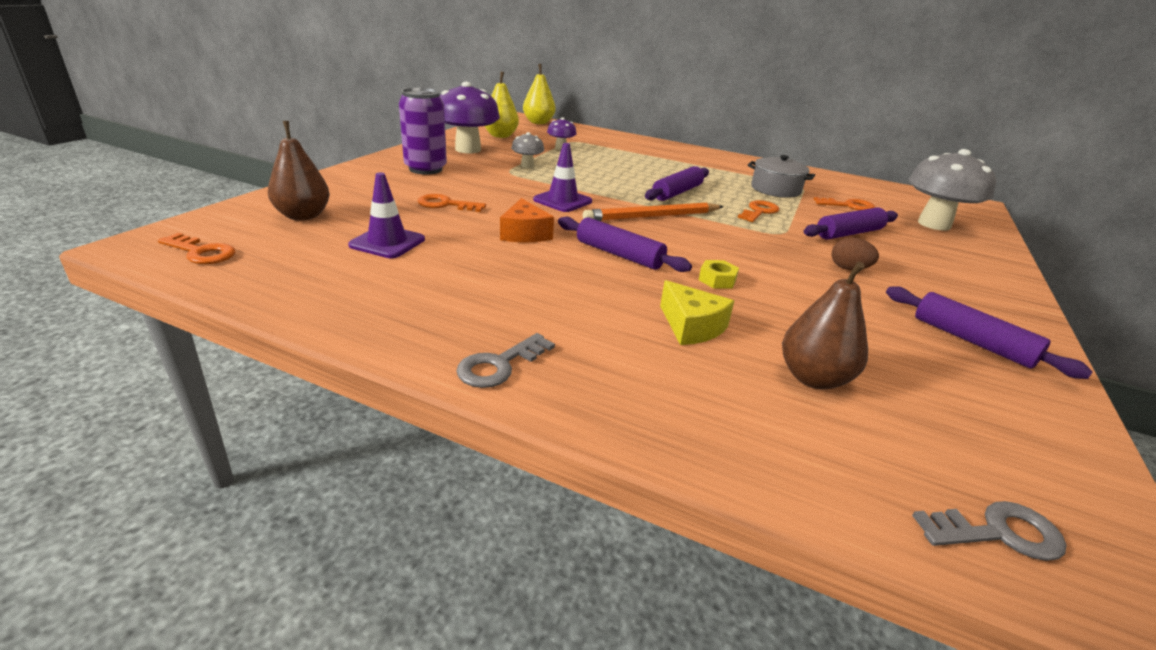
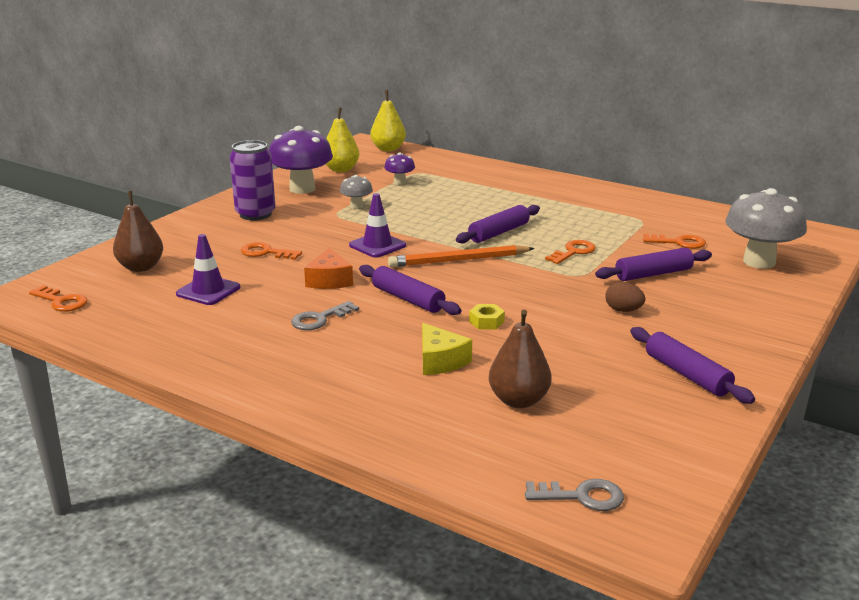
camera: 10 degrees right, 5 degrees down
grey key [456,333,555,388] -> grey key moved to [291,301,359,330]
grey pot [748,155,815,198] -> none

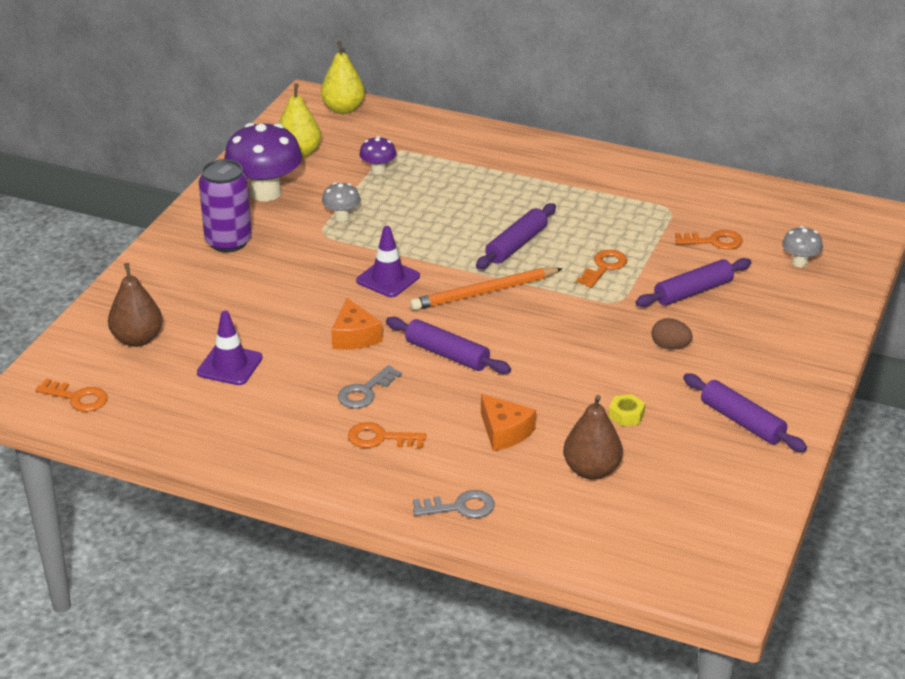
camera: 10 degrees left, 10 degrees up
orange key [241,242,302,260] -> orange key moved to [348,422,426,448]
yellow cheese [422,323,472,375] -> orange cheese [481,394,536,451]
yellow nut [469,304,505,329] -> yellow nut moved to [608,394,645,426]
grey key [525,479,624,511] -> grey key moved to [413,490,495,518]
grey mushroom [725,188,807,269] -> grey mushroom [782,226,823,267], size x0.49

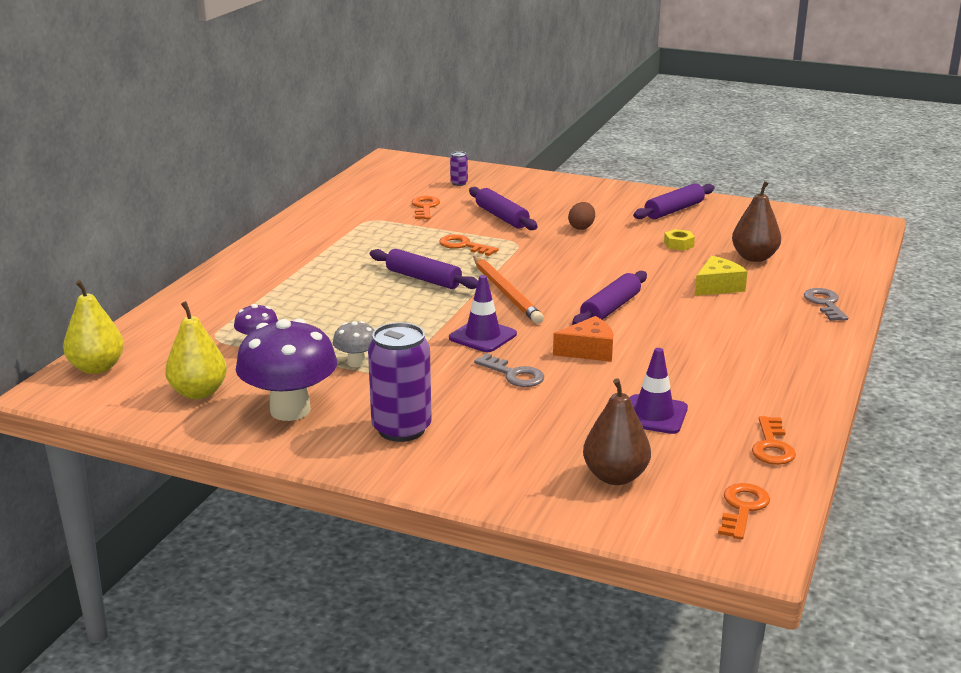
camera: 90 degrees left, 10 degrees down
grey key [338,365,402,409] -> grey key moved to [474,353,544,387]
orange key [348,422,426,448] -> orange key moved to [752,416,796,465]
orange cheese [481,394,536,451] -> yellow cheese [695,256,748,296]
grey mushroom [782,226,823,267] -> purple can [450,151,468,186]

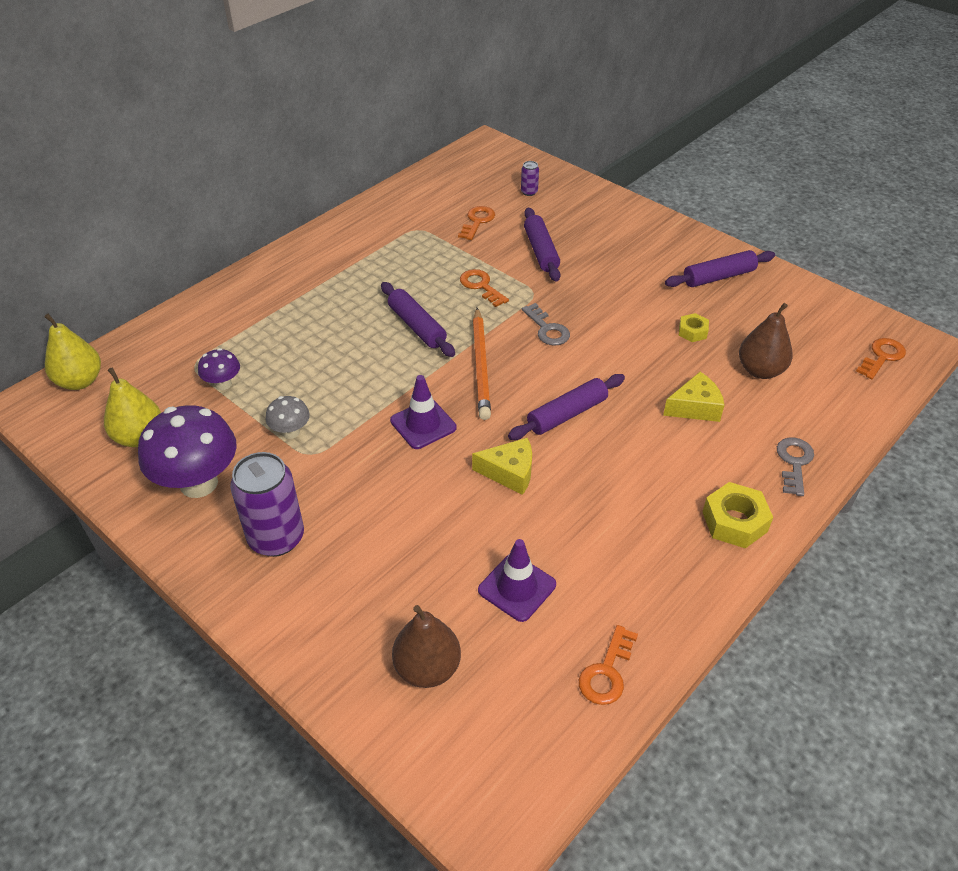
camera: 20 degrees right, 20 degrees up
grey key [474,353,544,387] -> grey key moved to [522,303,570,346]
orange cheese [553,316,613,362] -> yellow cheese [472,438,532,495]
brown egg [568,202,595,230] -> none
orange key [718,483,770,540] -> orange key moved to [856,338,906,379]
none -> yellow nut [703,482,773,549]

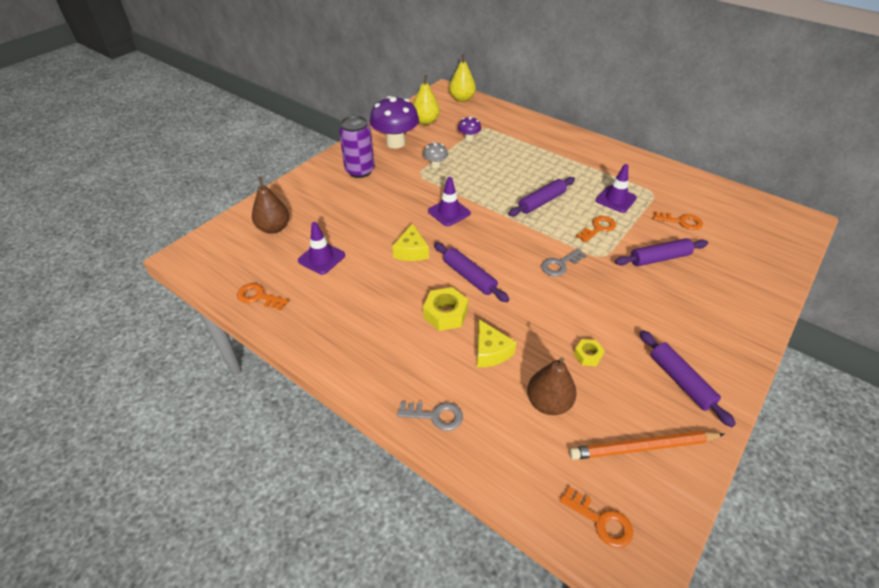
camera: 85 degrees right, 0 degrees up
orange pencil [473,308,491,420] -> orange pencil moved to [569,431,725,460]
purple can [521,161,539,196] -> none
yellow nut [703,482,773,549] -> yellow nut moved to [423,287,468,331]
none -> purple traffic cone [596,164,637,213]

